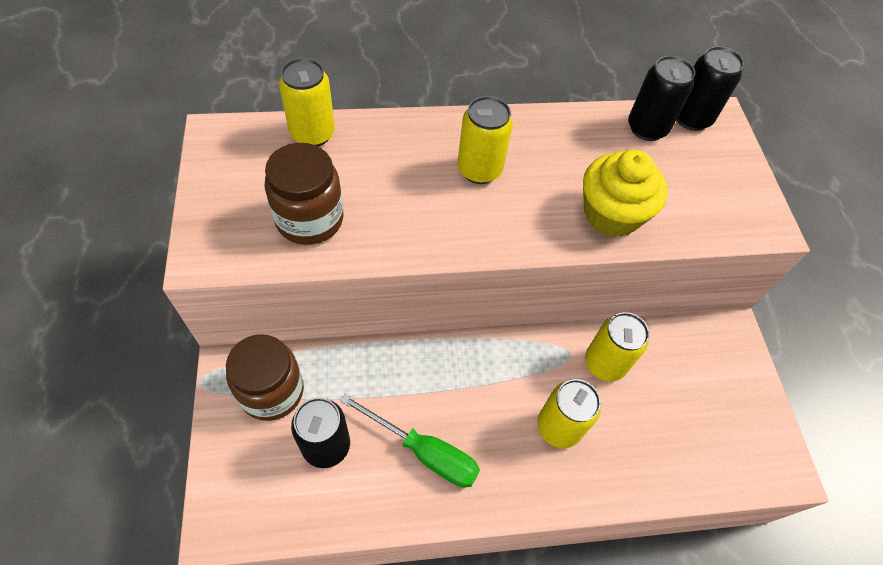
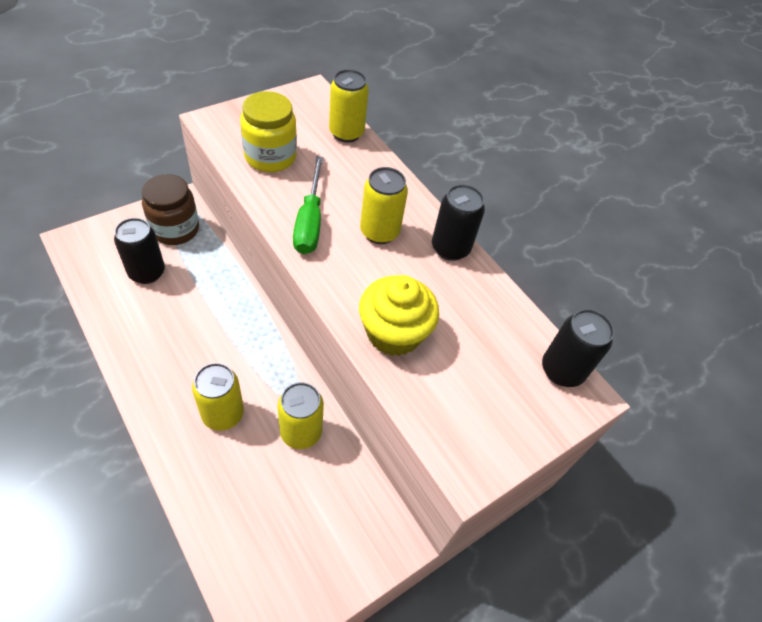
camera: 60 degrees right, 5 degrees down
brown jar [265,143,343,245] -> yellow jar [240,91,297,172]
green screwdriver [340,394,480,488] -> green screwdriver moved to [293,156,323,254]
black can [628,56,695,141] -> black can moved to [432,184,485,261]

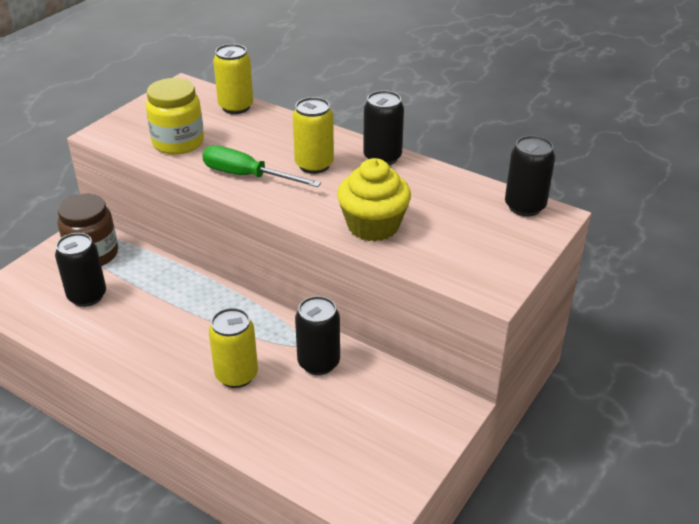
camera: 15 degrees left, 15 degrees down
yellow can [278,382,324,449] -> black can [295,296,340,375]
green screwdriver [293,156,323,254] -> green screwdriver turned 135 degrees clockwise [202,146,321,187]

